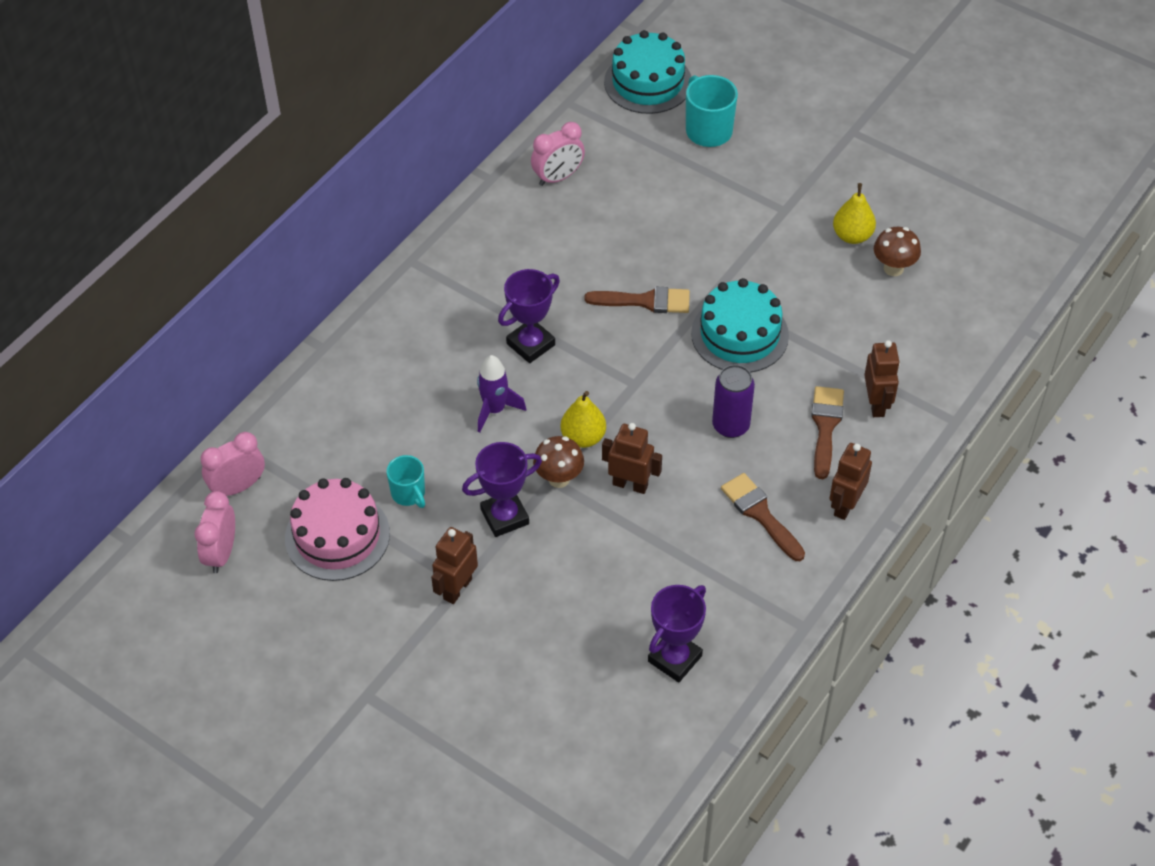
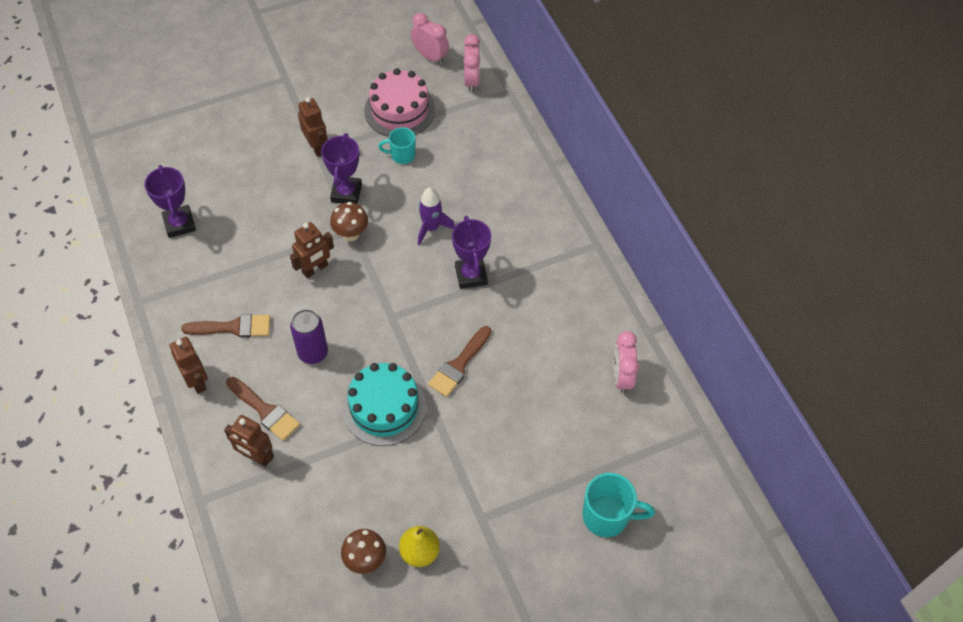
camera: 120 degrees right, 5 degrees up
yellow pear [561,391,606,448] -> none
turquoise cake [604,30,691,114] -> none

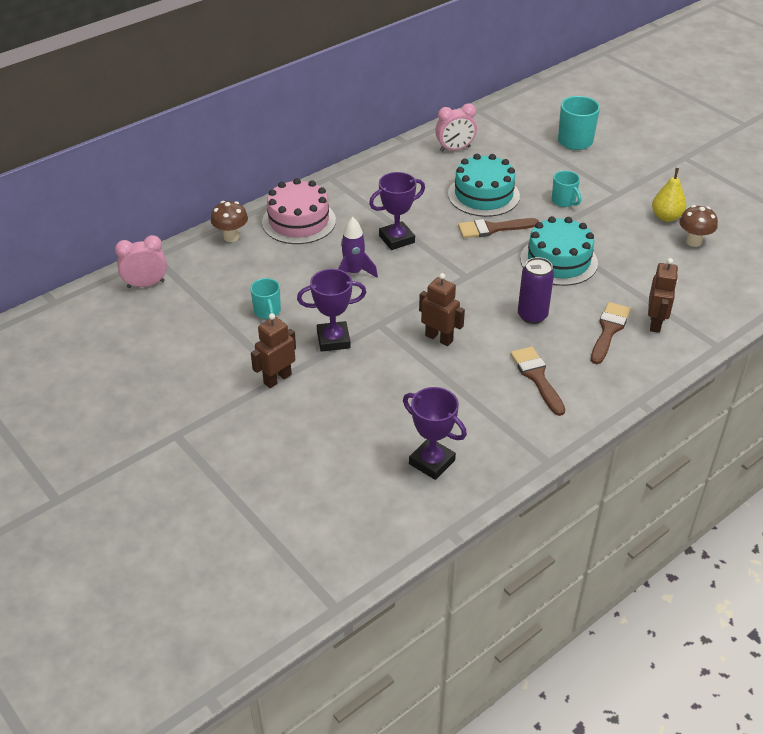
camera: 105 degrees left, 15 degrees down
purple trophy [144,165,196,238] -> purple trophy turned 75 degrees clockwise [403,387,467,480]
brown robot [170,337,208,394] -> none
brown mushroom [330,202,368,241] -> brown mushroom moved to [211,201,248,242]
pink cake [364,68,435,137] -> pink cake moved to [262,178,336,244]
pink clock [411,13,449,65] -> none
brown brush [428,326,491,397] -> brown brush turned 150 degrees clockwise [458,218,539,238]
none -> turquoise cake [448,154,520,217]
none -> turquoise mug [552,171,581,207]

